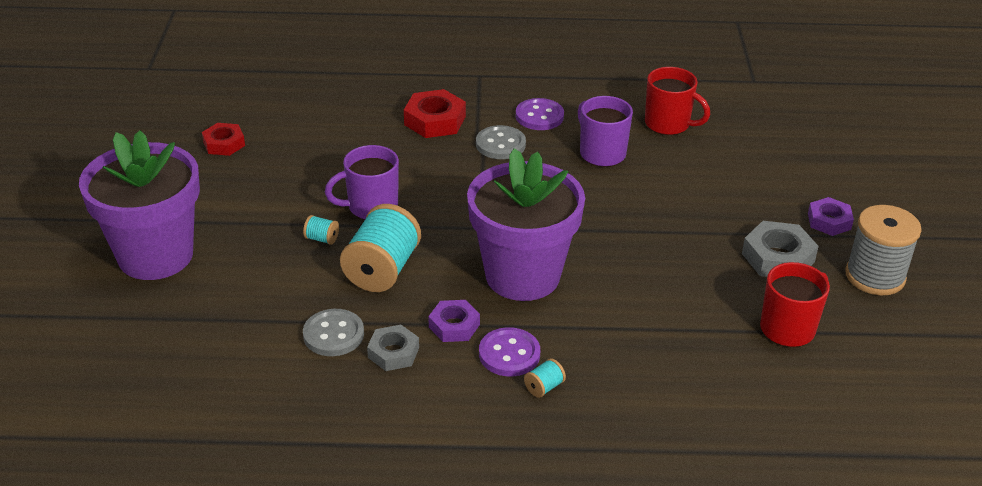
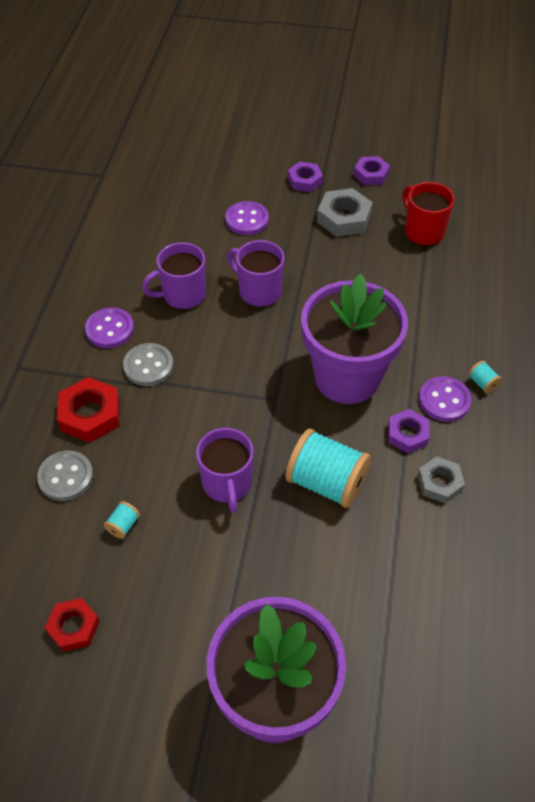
camera: 80 degrees left, 15 degrees up
turquoise spool [303,215,339,245] -> turquoise spool moved to [104,501,140,539]
grey button [303,309,364,356] -> grey button moved to [37,451,93,501]
red mug [645,67,710,135] -> none
grey spool [845,205,922,296] -> purple nut [354,156,390,185]
none -> purple button [225,201,269,235]
none -> purple mug [227,240,285,307]

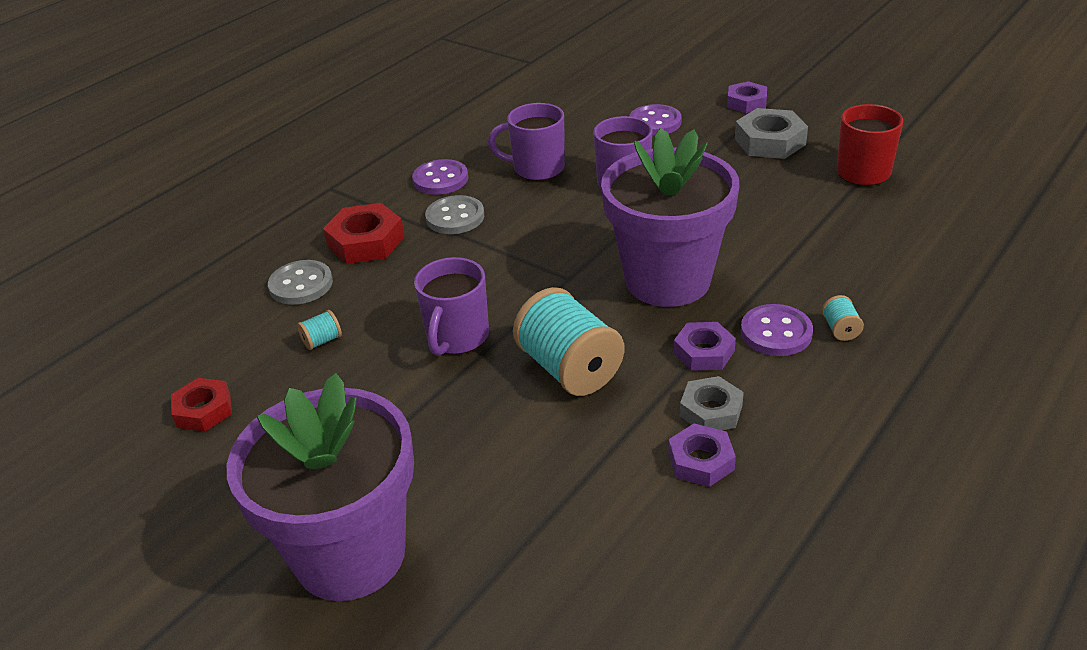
camera: 30 degrees right, 15 degrees down
purple nut [354,156,390,185] -> purple nut moved to [668,424,736,487]

